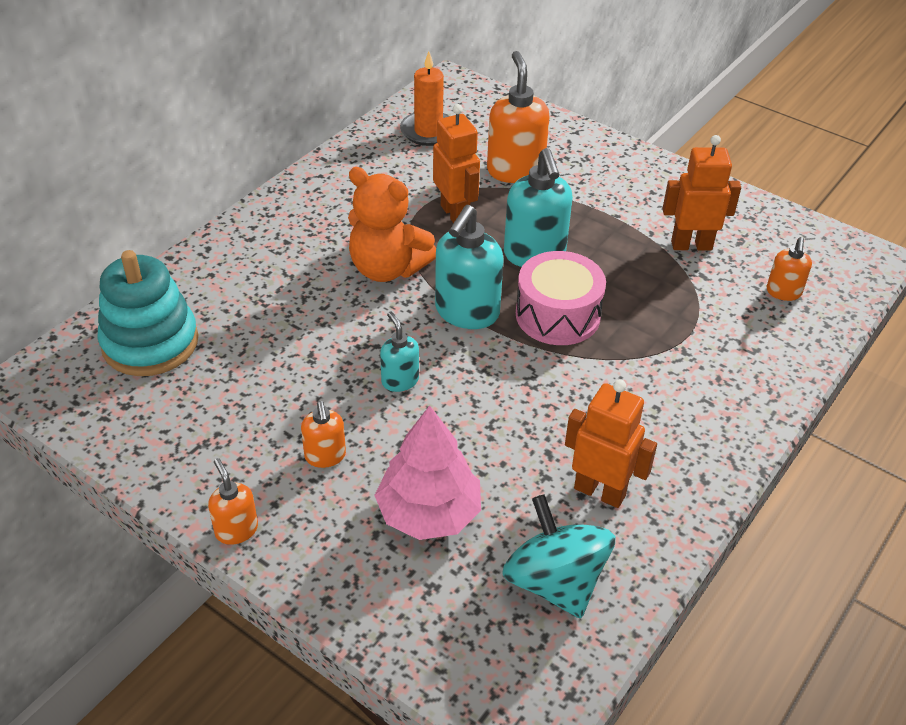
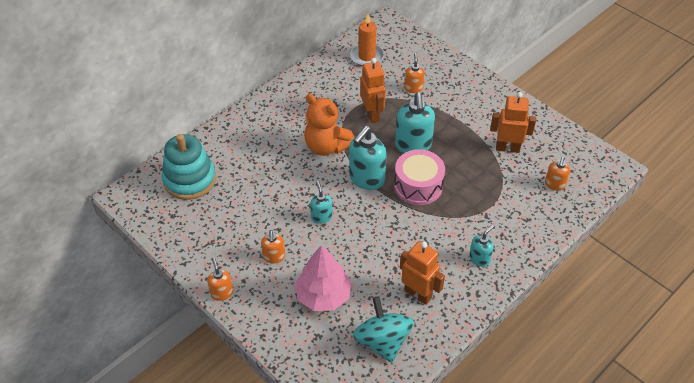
camera: 10 degrees right, 5 degrees up
orange soap dispenser [487,51,550,183] -> orange soap dispenser [404,53,425,93], size x0.55
none -> turquoise soap dispenser [469,225,494,267]

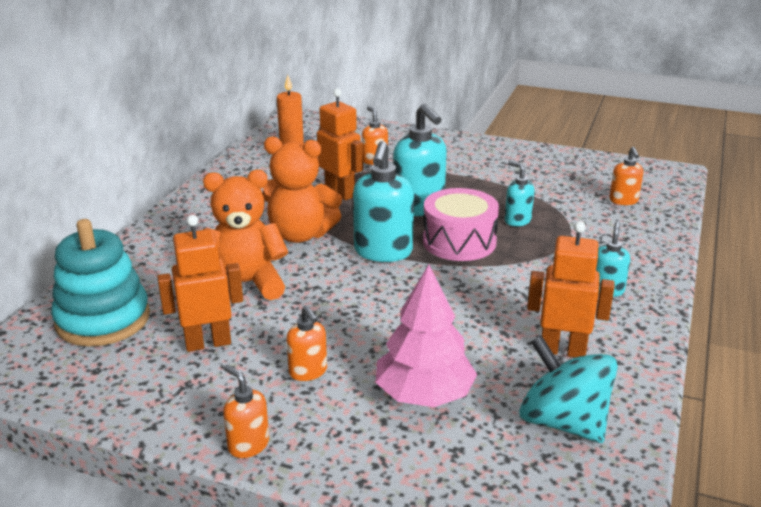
camera: 25 degrees left, 20 degrees down
turquoise soap dispenser [310,181,332,224] -> turquoise soap dispenser moved to [505,161,534,226]
orange robot [490,92,536,153] -> orange robot moved to [157,215,243,352]
none -> orange teddy bear [203,170,288,300]

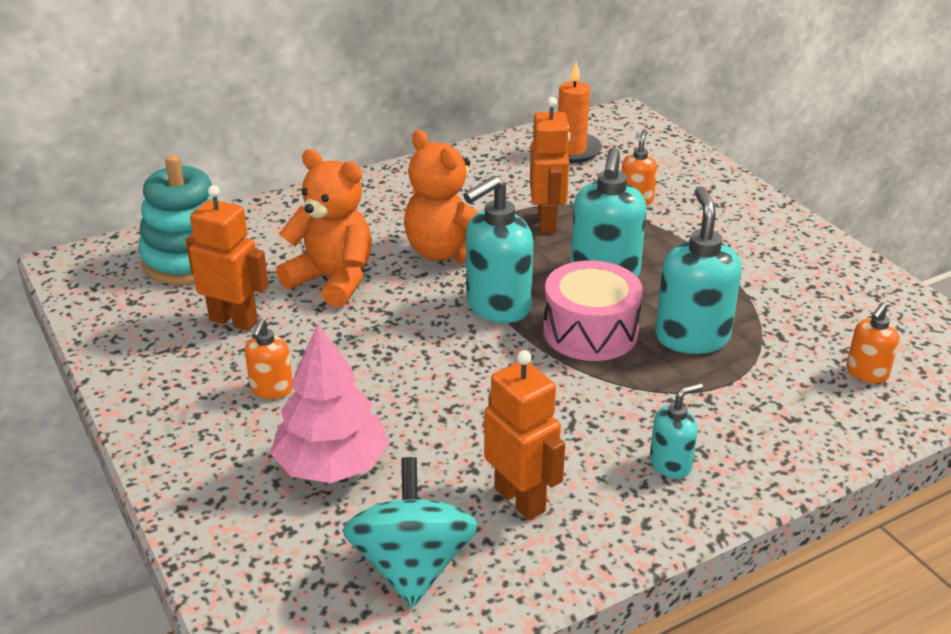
camera: 40 degrees right, 5 degrees up
orange soap dispenser [223,365,269,458] -> none
turquoise soap dispenser [505,161,534,226] -> turquoise soap dispenser [655,186,742,354], size x1.83

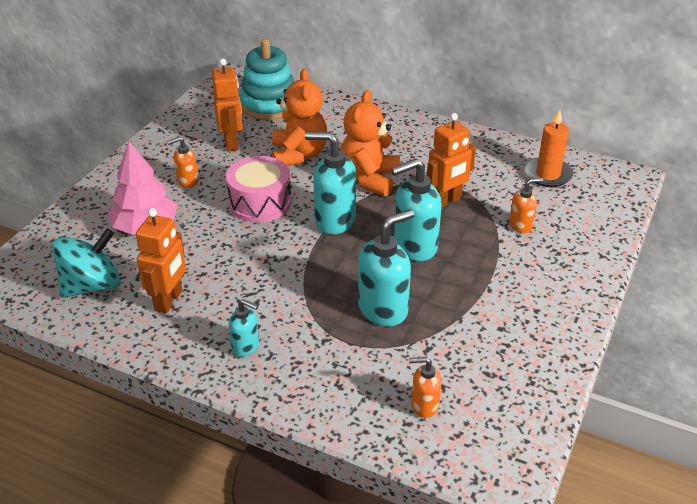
camera: 55 degrees right, 5 degrees up
pink drum [543,261,643,361] -> pink drum moved to [226,156,291,223]

